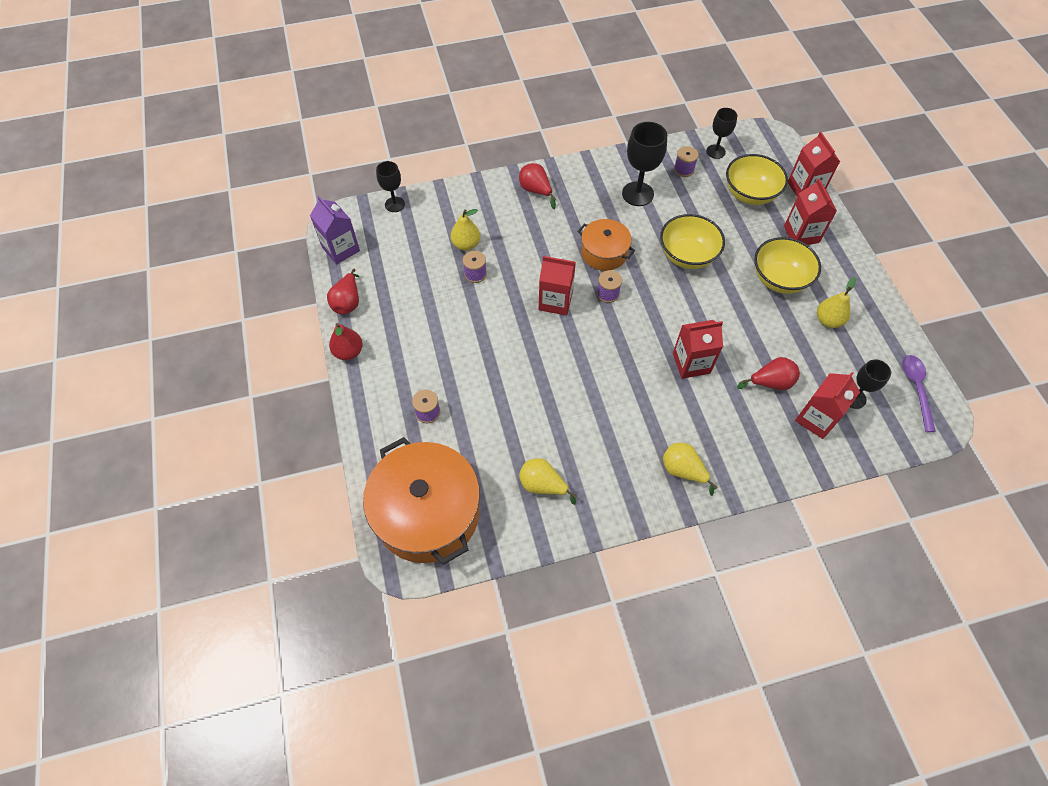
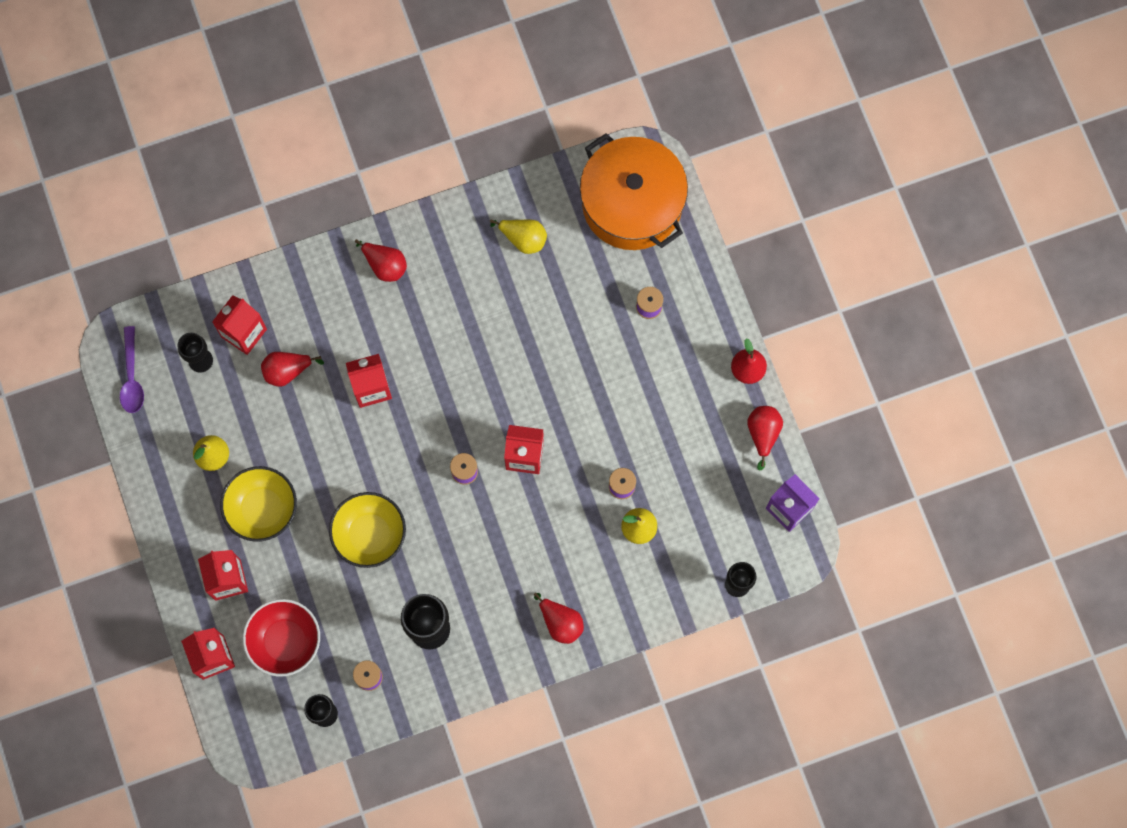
camera: 175 degrees right, 15 degrees up
orange pot [577,219,635,271] -> none
yellow pear [663,443,717,496] -> red pear [355,239,407,282]
yellow bowl [726,154,788,205] -> red bowl [243,599,320,677]

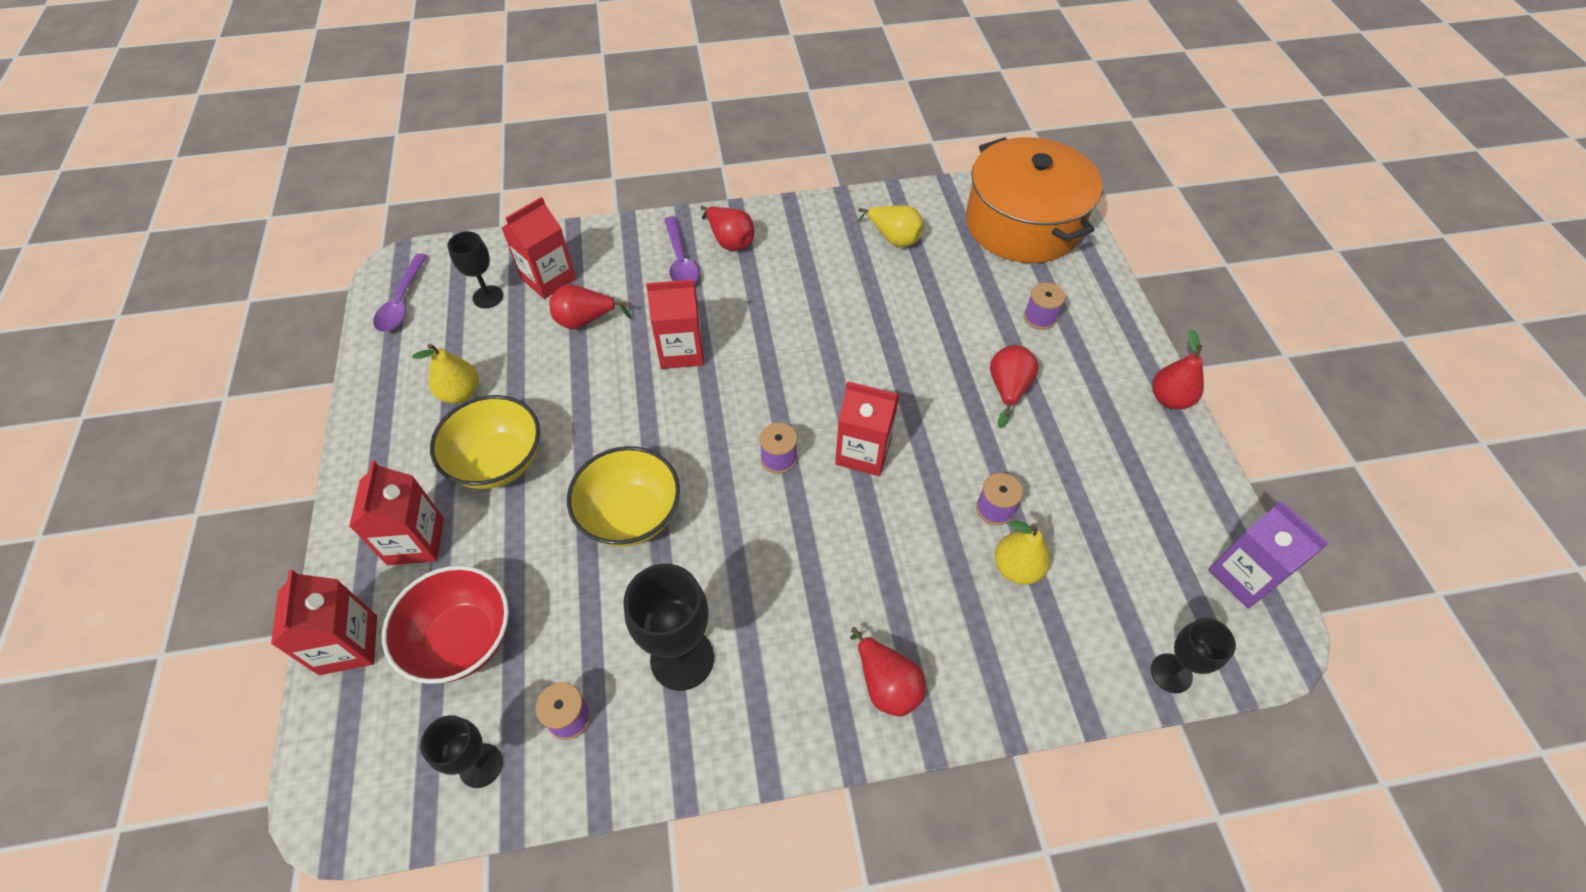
camera: 10 degrees right, 20 degrees down
red pear [747,406,783,471] -> red pear moved to [990,345,1039,428]
none -> purple spoon [664,216,699,284]

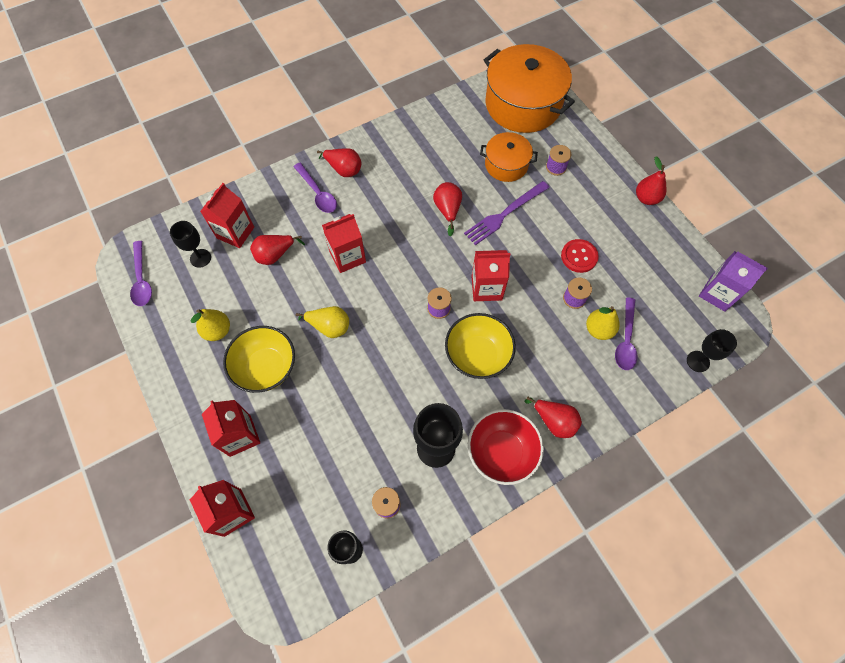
camera: 20 degrees left, 10 degrees up
red bowl [382,565,509,684] -> red bowl moved to [468,409,544,485]
yellow bowl [567,446,680,547] -> yellow bowl moved to [445,313,516,379]
yellow pear [858,205,924,247] -> yellow pear moved to [296,306,349,338]
red pear [990,345,1039,428] -> red pear moved to [433,182,462,236]
none -> purple fork [464,181,549,245]
none -> orange pot [480,132,538,182]
none -> red button [561,239,599,273]
none -> purple spoon [615,297,637,370]

